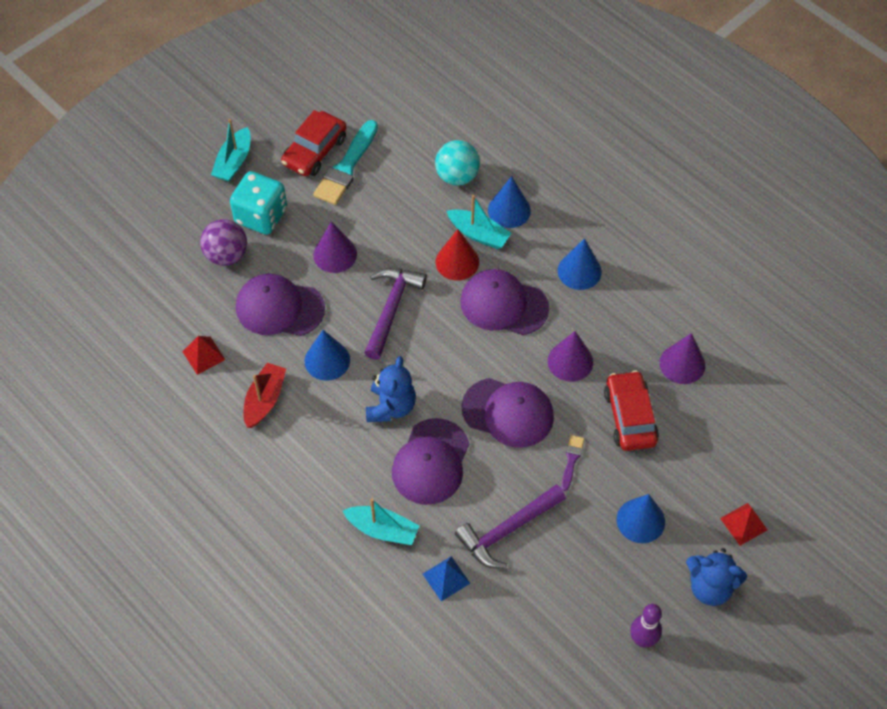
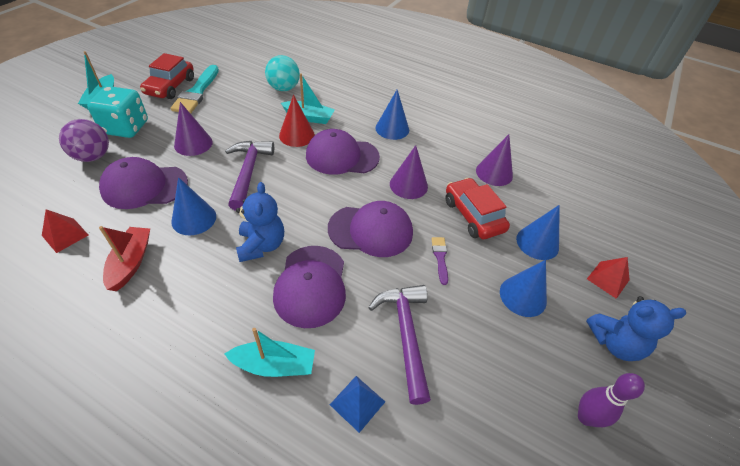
camera: 20 degrees left, 10 degrees down
purple hammer [455,484,566,568] -> purple hammer turned 135 degrees clockwise [368,285,431,405]
blue cone [488,176,531,228] -> blue cone moved to [516,205,560,260]

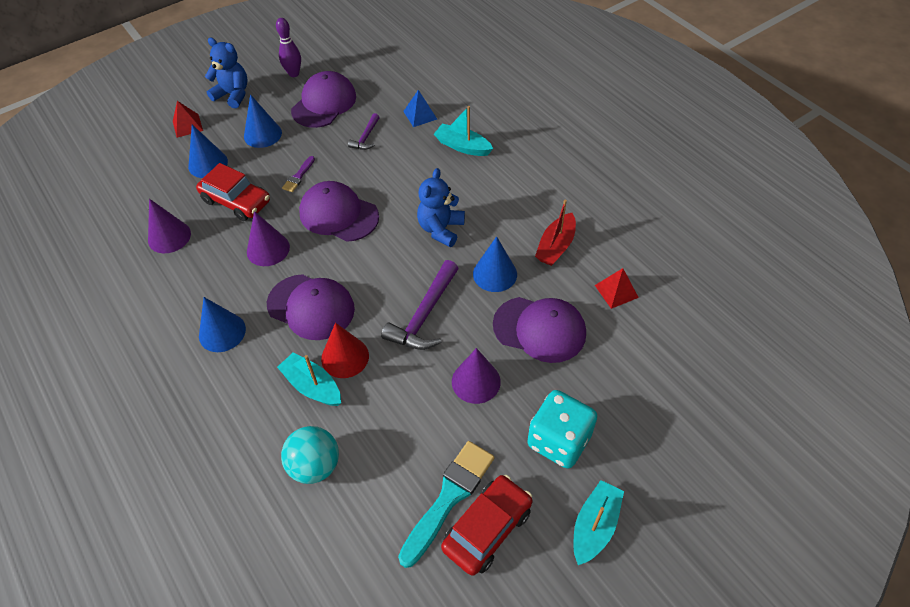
camera: 150 degrees left, 5 degrees up
purple ball [59,119,109,162] -> none
purple cap [273,246,346,328] -> purple cap moved to [291,71,356,128]
purple hammer [368,285,431,405] -> purple hammer [348,113,380,150], size x0.55
red car [446,178,510,239] -> red car turned 60 degrees counterclockwise [196,163,270,221]

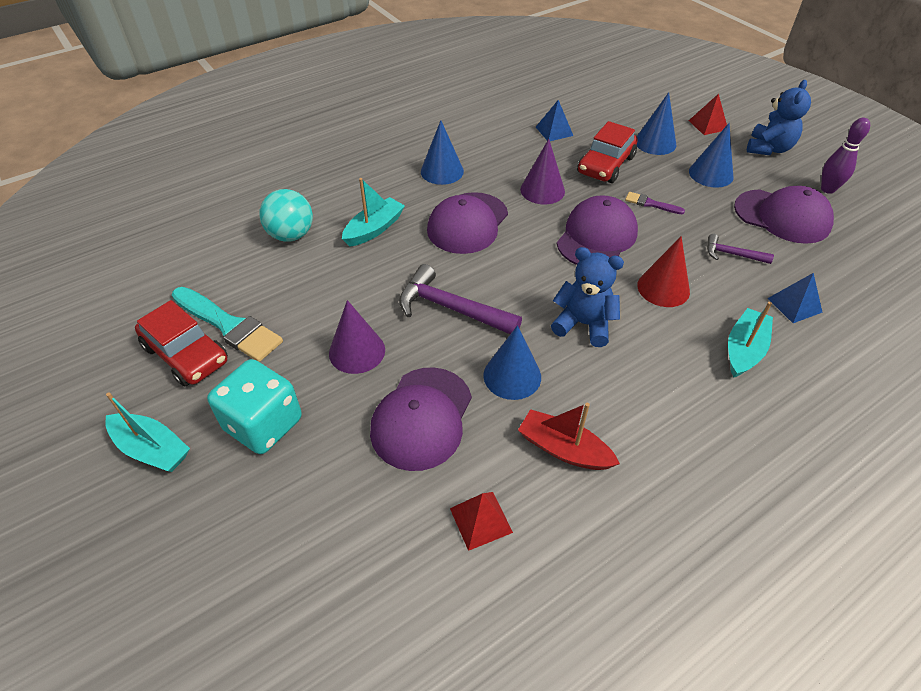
camera: 90 degrees right, 5 degrees down
purple cone [148,199,191,253] -> blue pyramid [536,100,573,141]
red cone [321,323,369,378] -> red cone moved to [637,236,690,307]

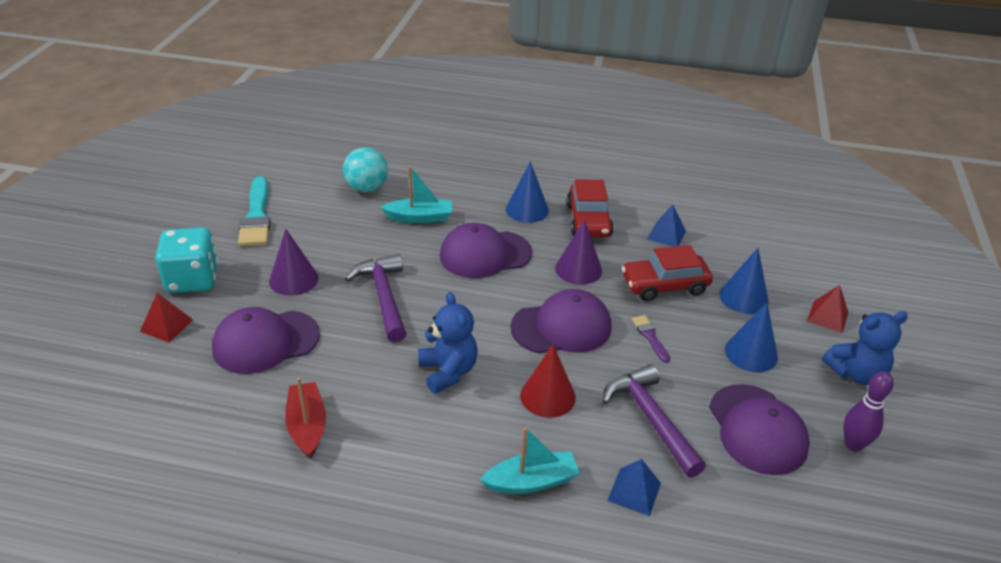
camera: 45 degrees right, 10 degrees down
turquoise boat [105,392,190,472] -> none
red car [135,300,228,387] -> red car moved to [567,180,614,237]
red pyramid [450,492,513,551] -> red pyramid moved to [140,293,193,342]
blue cone [483,325,541,400] -> none
purple hammer [707,234,774,264] -> purple hammer [602,364,706,478], size x1.83

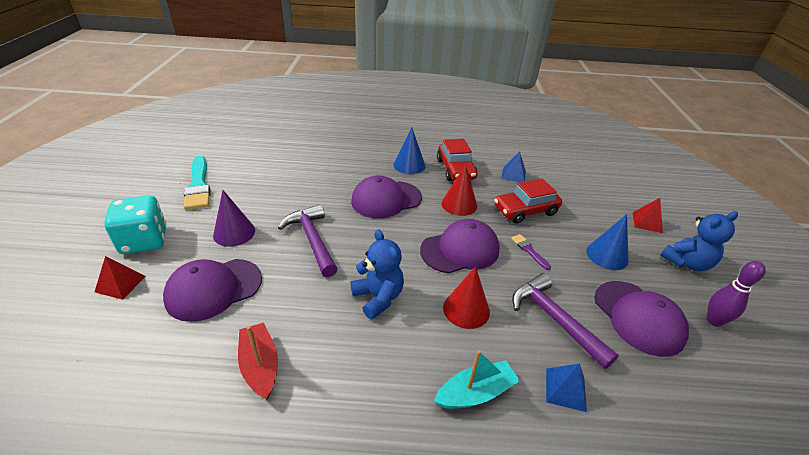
camera: 10 degrees left, 0 degrees up
turquoise ball [343,147,388,193] -> none
turquoise boat [381,166,452,223] -> none
purple cone [555,219,602,285] -> red cone [442,164,477,216]
blue cone [719,248,769,314] -> none

